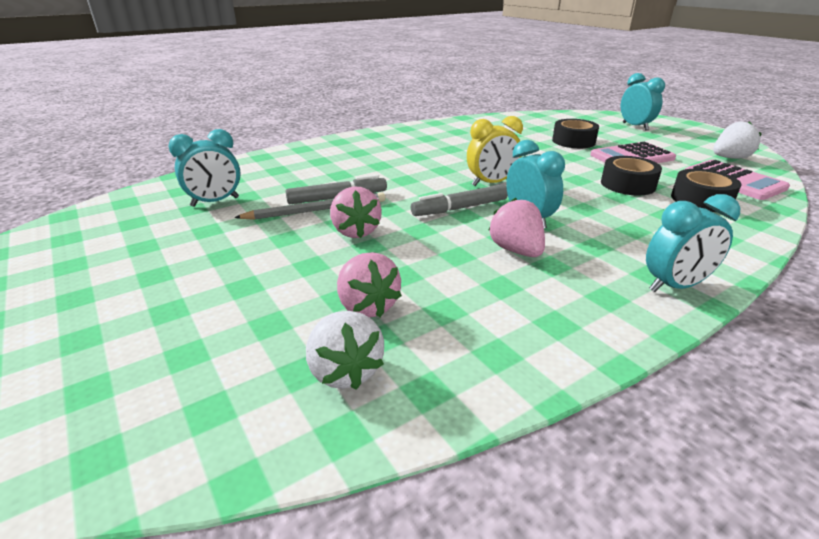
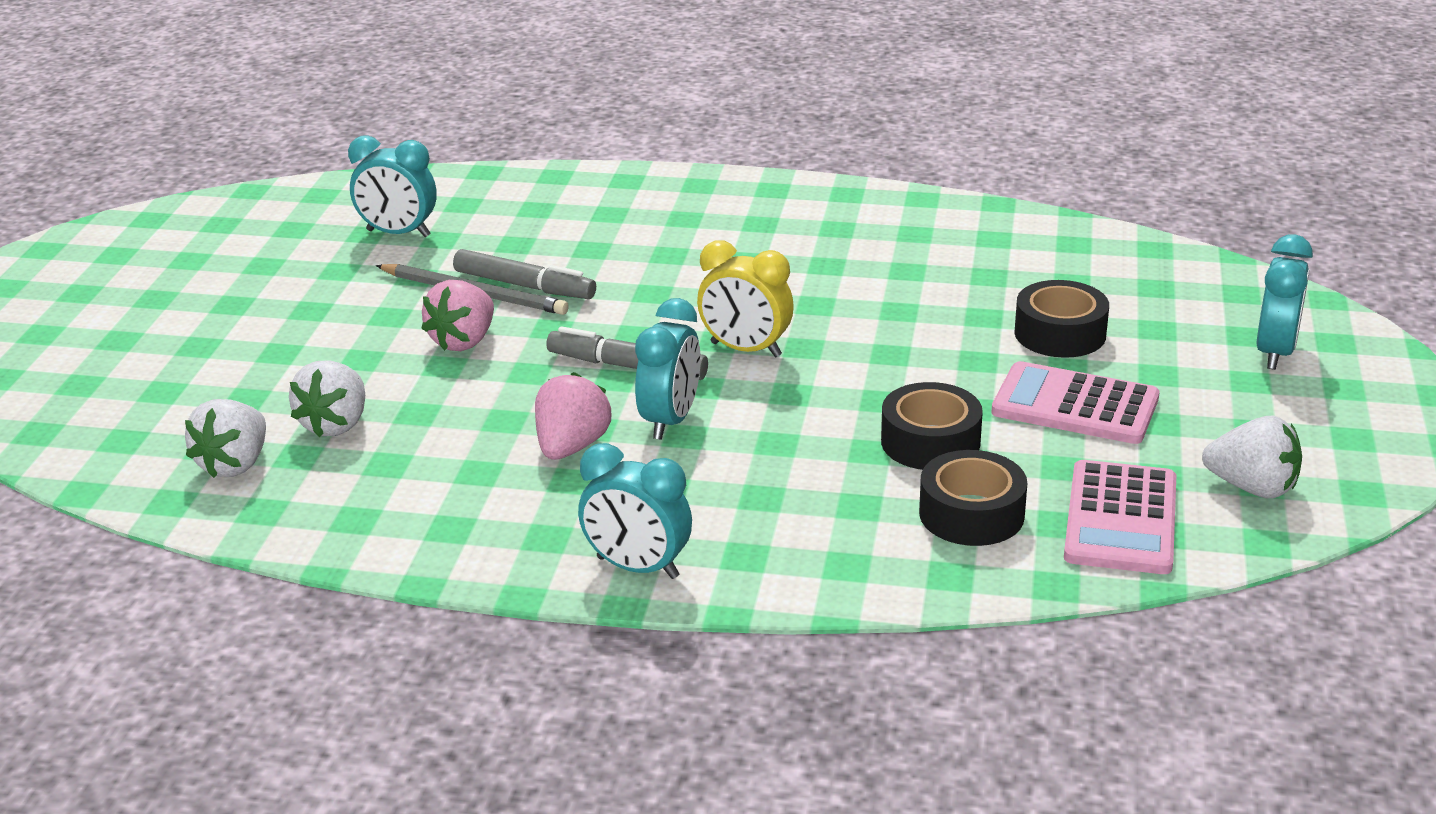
camera: 45 degrees right, 0 degrees up
pink strawberry [337,252,402,318] -> white strawberry [289,360,365,437]

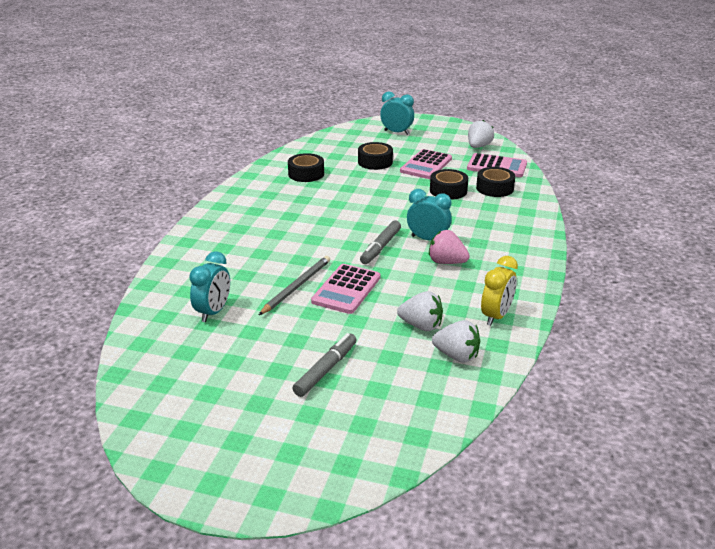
camera: 85 degrees left, 0 degrees up
pink strawberry [421,280,494,351] -> pink calculator [311,264,381,314]
grey marker [453,249,596,299] -> grey marker moved to [292,333,357,397]
turquoise clock [578,443,692,579] -> none
yellow clock [697,240,794,357] -> yellow clock moved to [481,256,518,326]
none -> black tape [288,153,324,182]

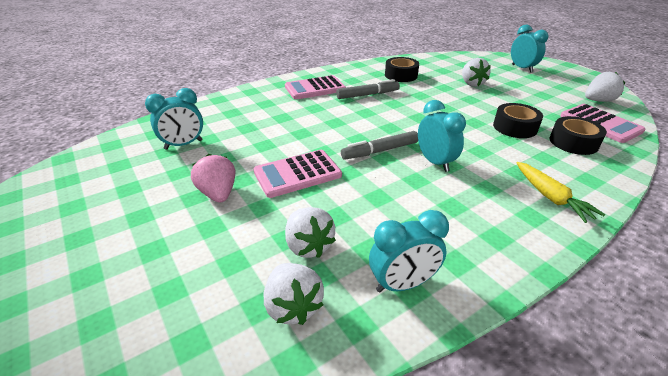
camera: 40 degrees right, 5 degrees up
grey pencil [259,256,330,315] -> none
grey marker [292,333,357,397] -> grey marker moved to [336,79,400,99]
black tape [358,142,393,170] -> white strawberry [462,58,491,87]
pink calculator [400,149,452,179] -> pink calculator moved to [285,75,346,100]
pink strawberry [429,230,470,264] -> pink strawberry moved to [191,154,235,202]
yellow clock [481,256,518,326] -> turquoise clock [369,210,449,293]
none -> yellow carrot [517,162,605,223]

